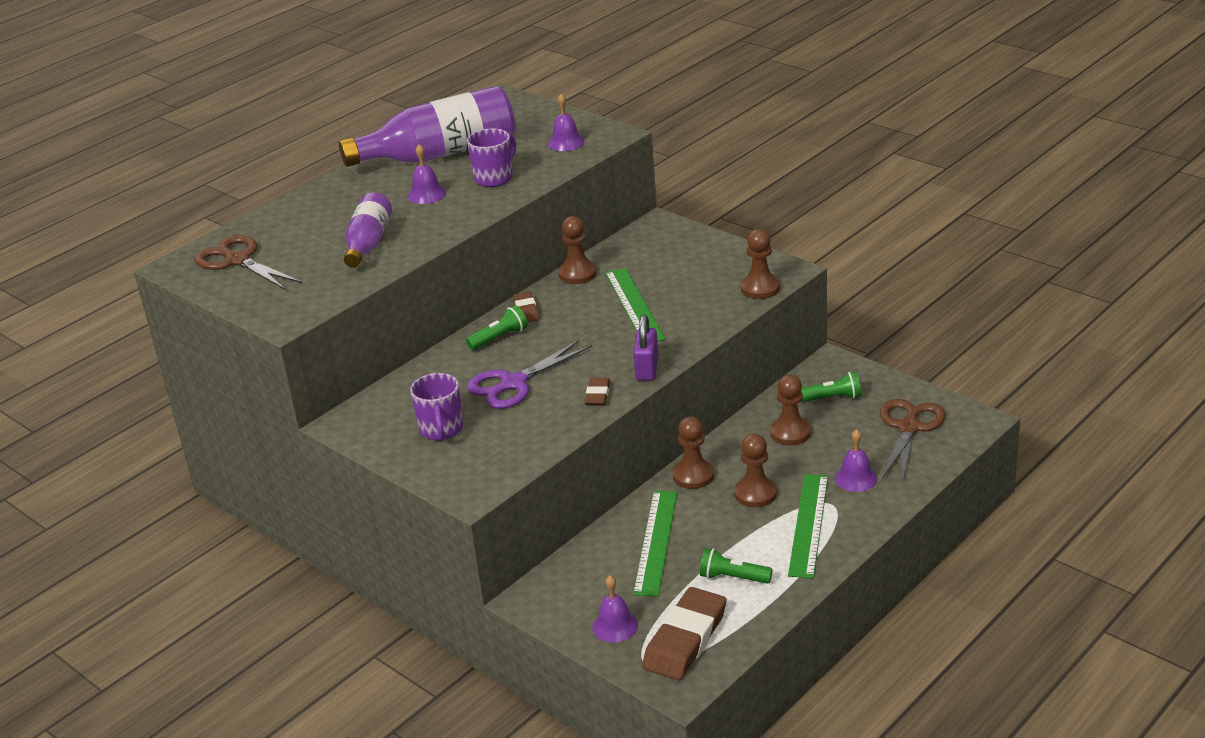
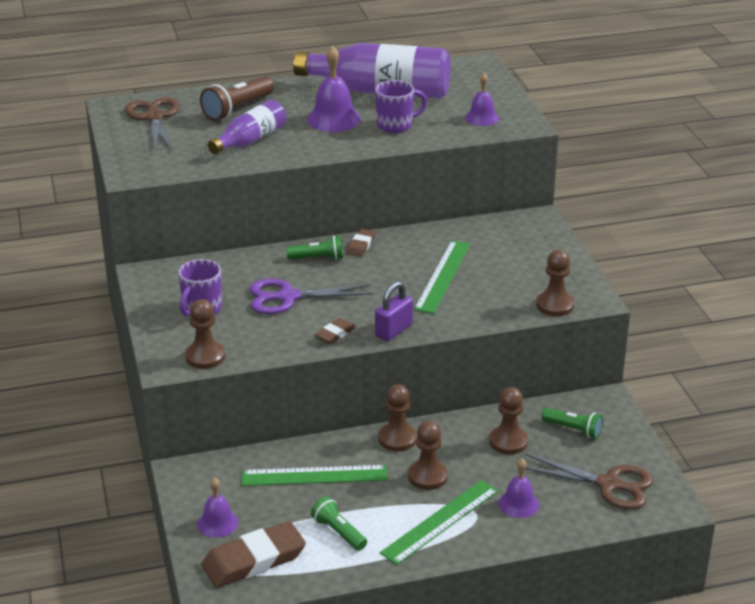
camera: 30 degrees right, 0 degrees up
purple bell [408,144,446,204] -> purple bell [307,46,361,132], size x1.59
brown pawn [558,216,597,284] -> brown pawn moved to [185,299,225,369]
green ruler [633,491,677,596] -> green ruler turned 45 degrees clockwise [242,465,387,486]
brown scissors [880,399,945,481] -> brown scissors turned 60 degrees clockwise [525,454,653,509]
none -> brown flashlight [200,76,274,121]

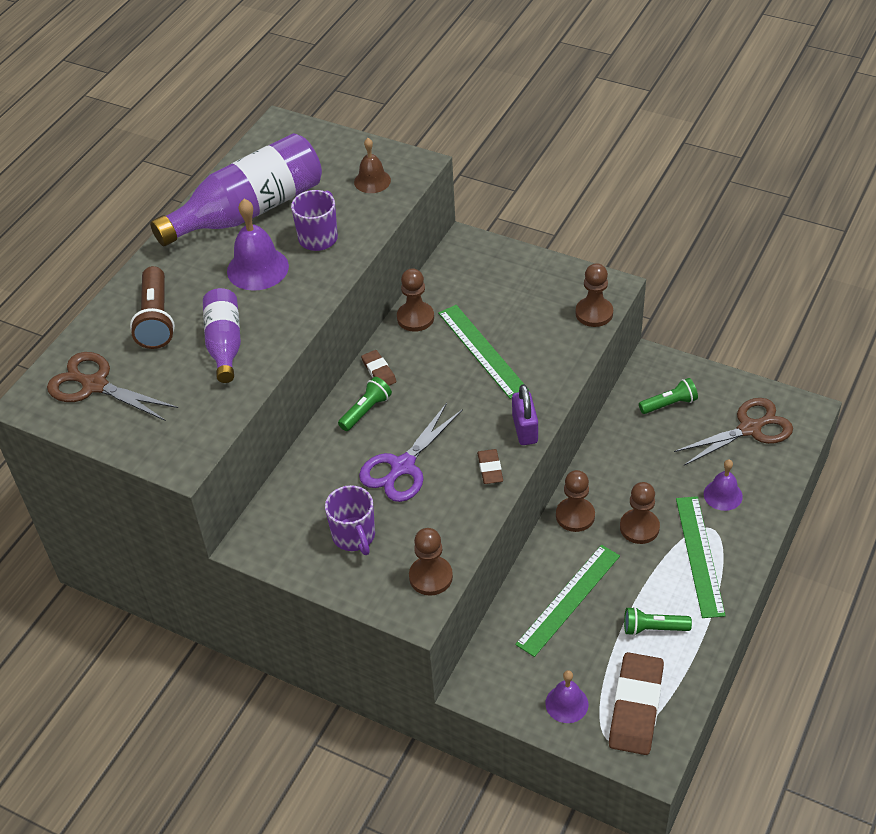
camera: 45 degrees left, 15 degrees up
purple bell [465,73,499,126] -> brown bell [354,138,391,193]
brown pawn [489,387,528,455] -> brown pawn moved to [397,268,434,332]

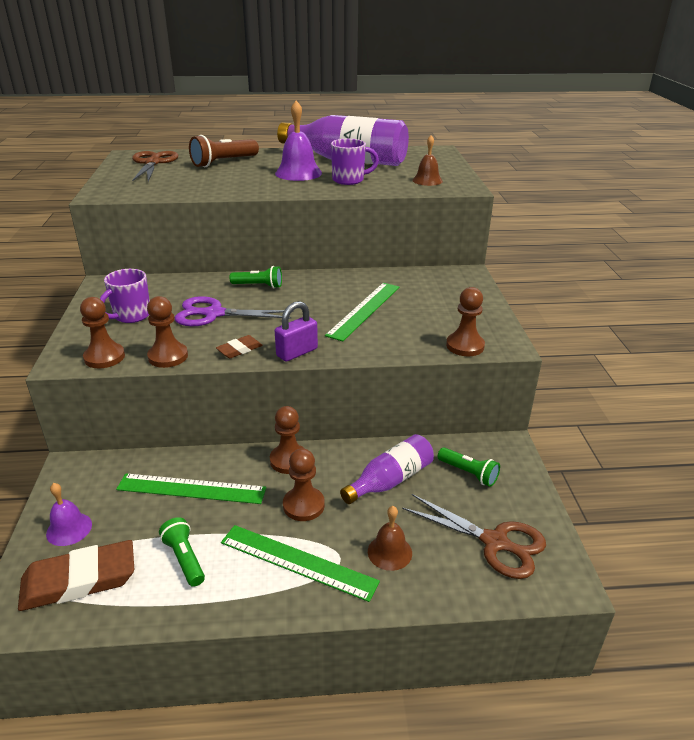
camera: 55 degrees right, 15 degrees down
purple bottle [203,288,241,383] -> purple bottle moved to [340,434,434,504]
brown eraser [361,350,396,386] -> none
brown pawn [397,268,434,332] -> brown pawn moved to [147,296,188,368]
green ruler [676,496,726,618] -> green ruler turned 60 degrees clockwise [221,525,380,602]
purple bell [704,459,743,511] -> brown bell [368,506,412,571]

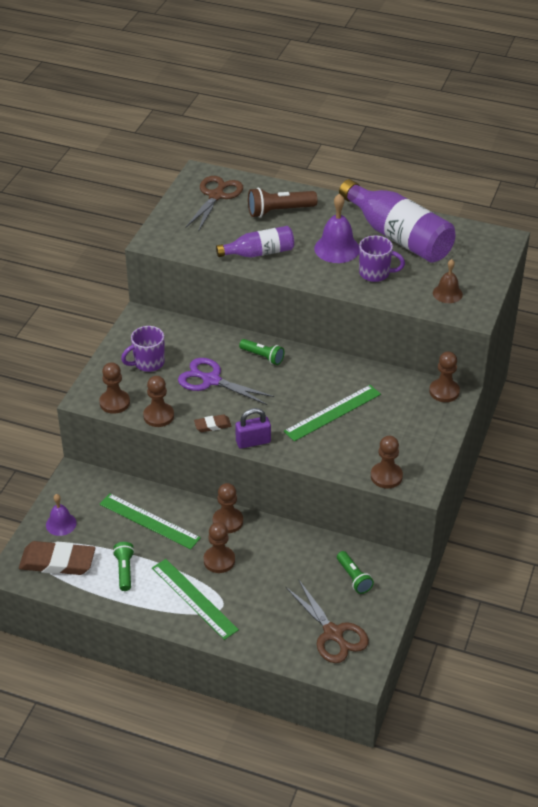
camera: 25 degrees right, 10 degrees up
purple bottle [340,434,434,504] -> purple bottle moved to [216,226,294,257]
brown bell [368,506,412,571] -> none
none -> brown pawn [429,351,460,402]

